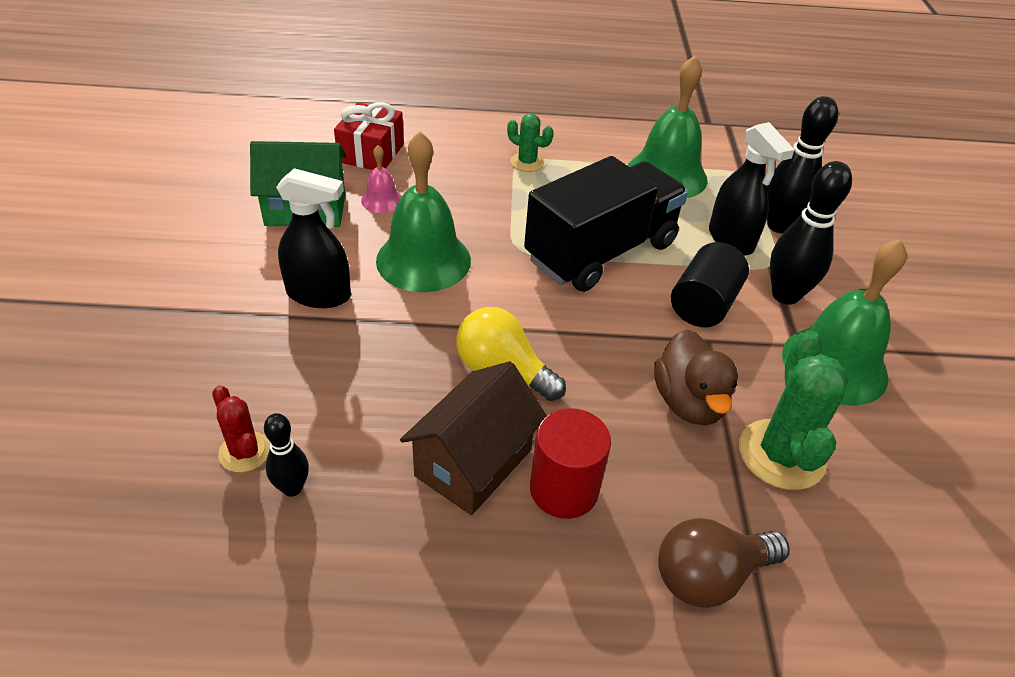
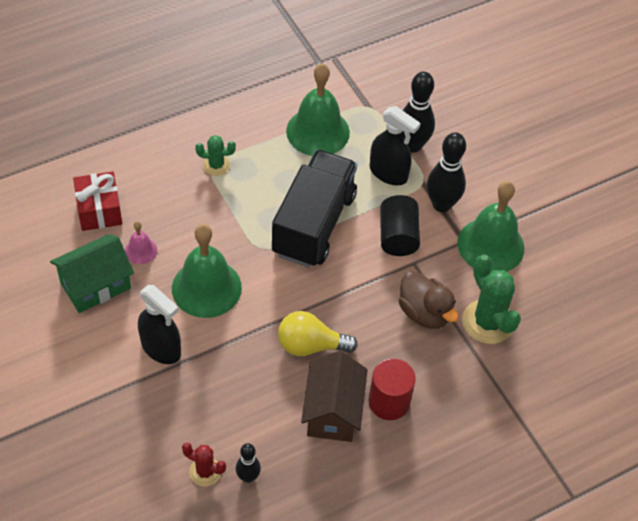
camera: 30 degrees left, 10 degrees up
black spray bottle [276,168,351,308] -> black spray bottle turned 60 degrees clockwise [138,285,181,364]
brown light bulb [658,518,790,608] -> none

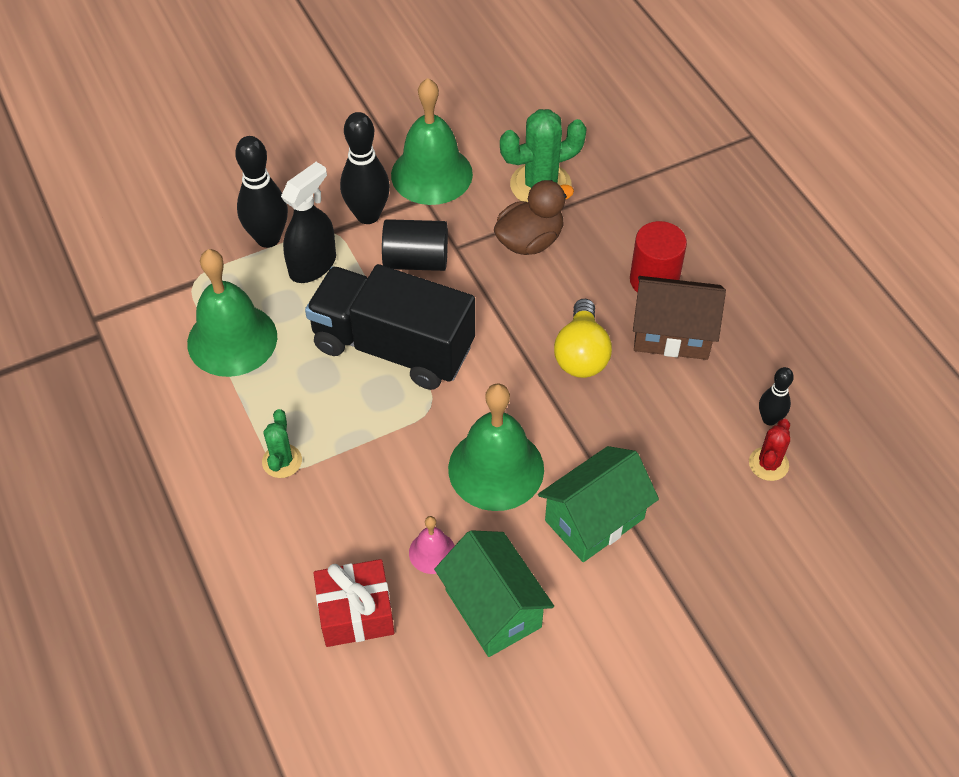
camera: 85 degrees left, 0 degrees up
black spray bottle [138,285,181,364] -> green house [538,446,659,562]

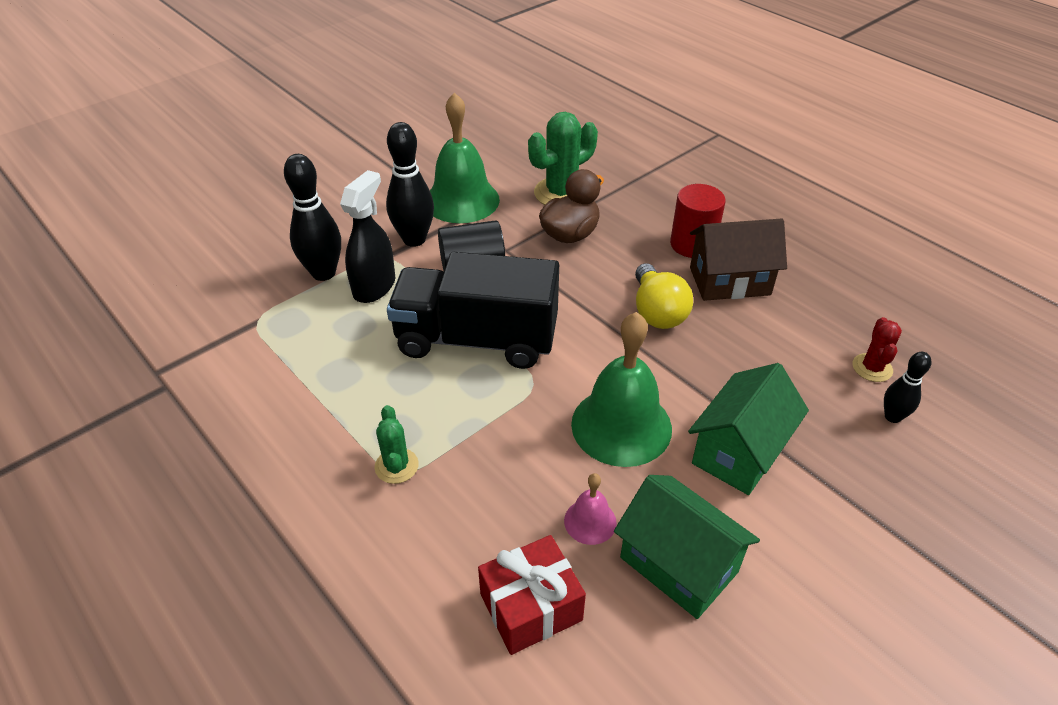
camera: 15 degrees left, 10 degrees down
green bell [187,249,277,377] -> none
black bowling pin [759,367,794,426] -> black bowling pin moved to [884,352,931,423]

